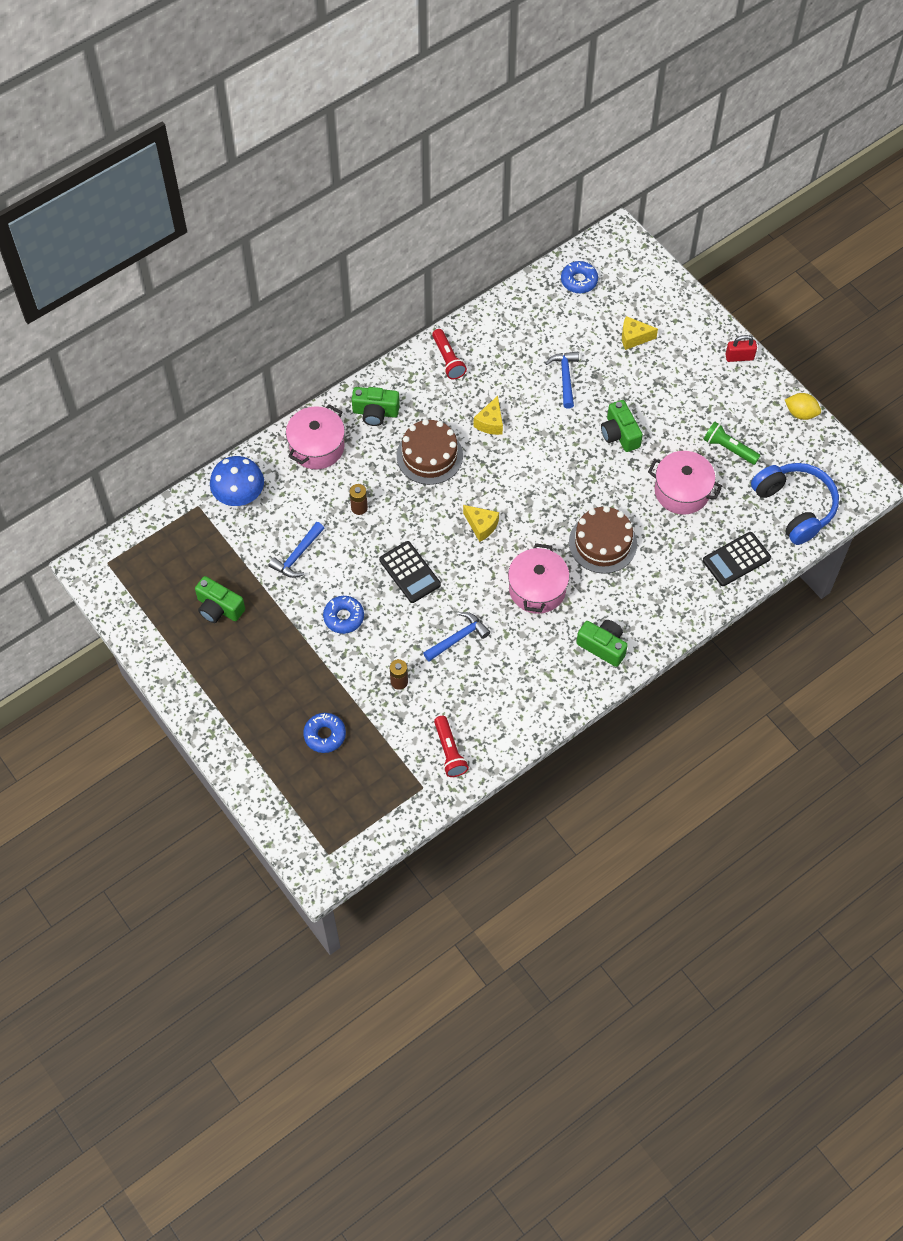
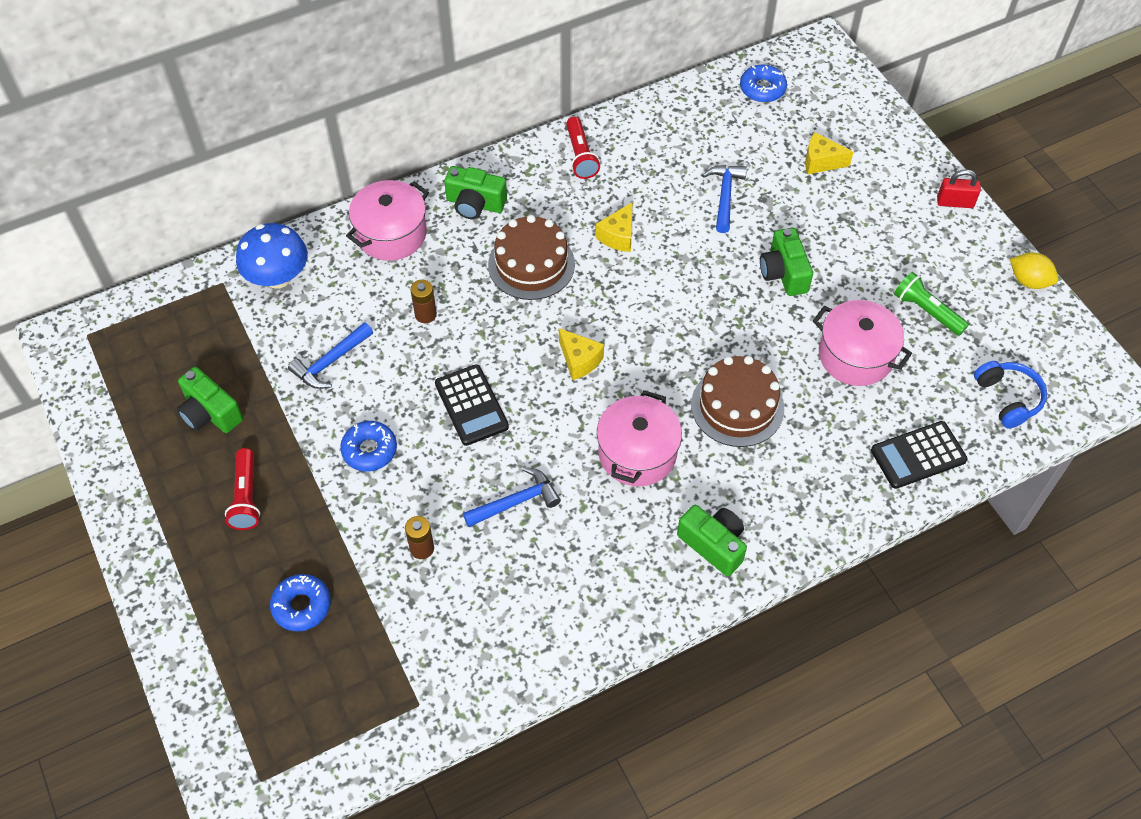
camera: 10 degrees right, 5 degrees down
red flashlight [434,716,469,777] -> red flashlight moved to [225,448,260,530]
blue headphones [751,463,839,545] -> blue headphones [974,361,1047,429], size x0.61

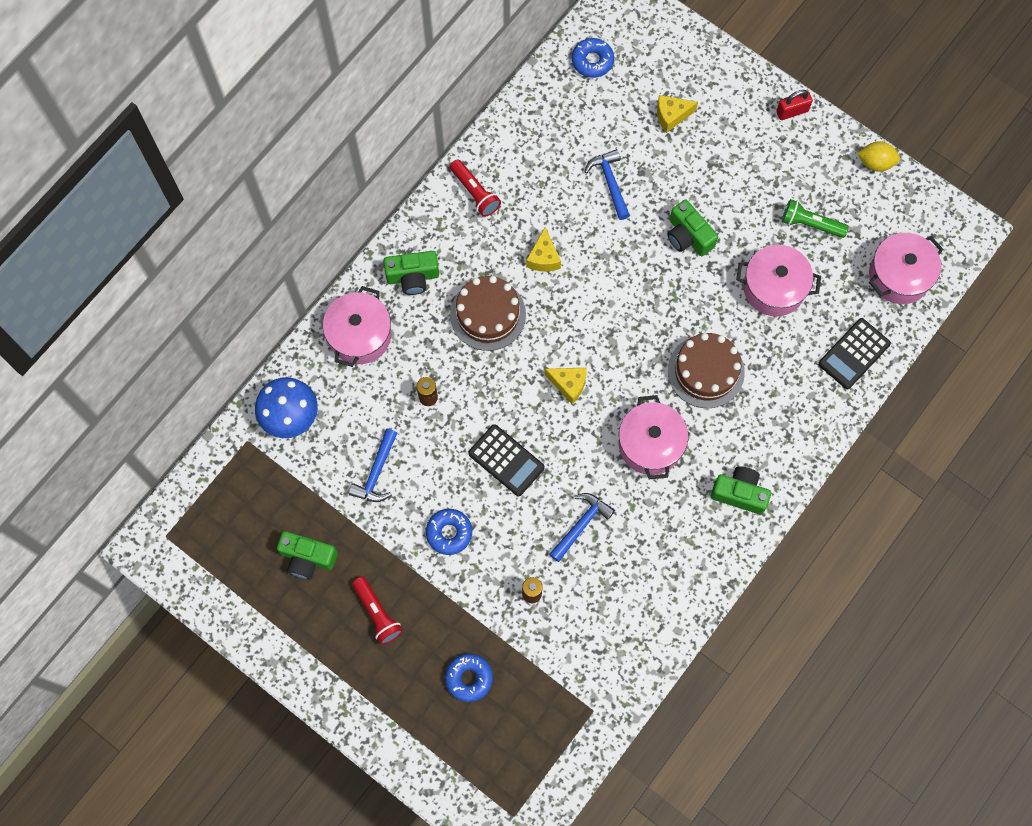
camera: 25 degrees left, 15 degrees up
blue headphones [974,361,1047,429] -> pink pot [869,233,943,304]

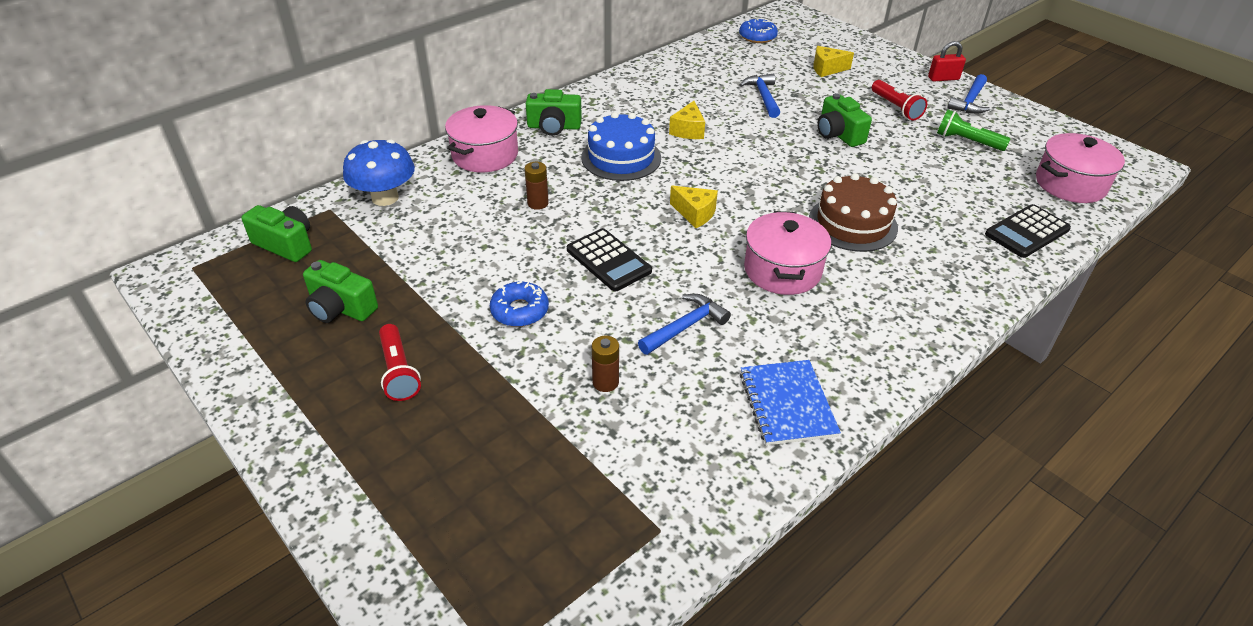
camera: 10 degrees right, 30 degrees down
blue hammer [348,429,397,502] -> blue hammer moved to [947,74,990,114]
blue donut [445,653,493,702] -> none
red flashlight [450,159,501,217] -> red flashlight moved to [872,80,927,120]
brown cake [450,276,526,351] -> blue cake [581,112,661,181]
green camera [711,466,771,515] -> green camera moved to [241,205,312,262]
pink pot [736,245,821,316] -> none
yellow lemon [857,141,900,172] -> none
none -> blue notebook [740,360,841,446]

